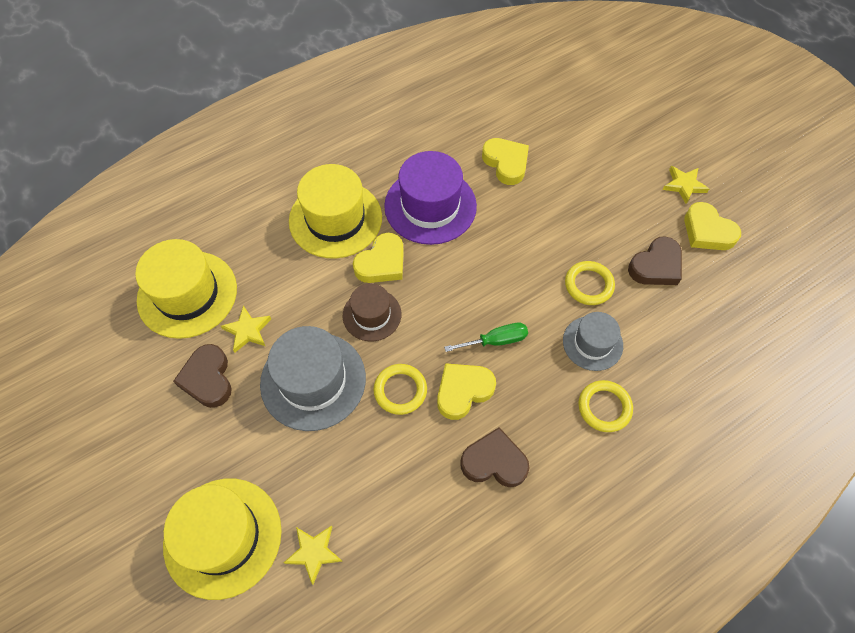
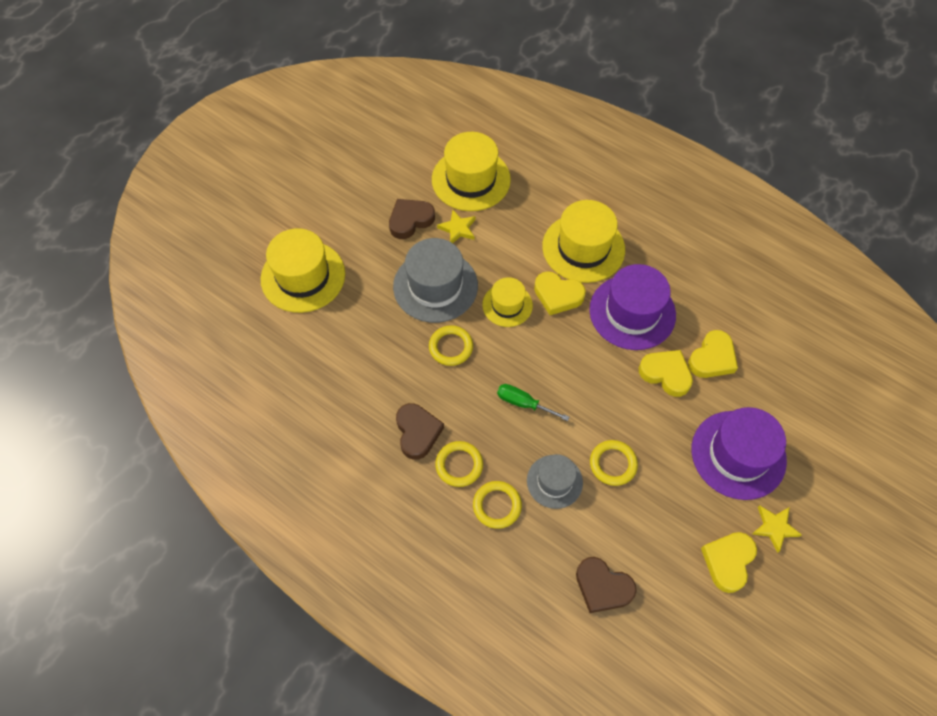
camera: 70 degrees right, 0 degrees up
yellow star [284,525,343,585] -> none
brown hat [343,283,401,341] -> yellow hat [482,277,533,327]
yellow heart [437,363,496,420] -> yellow heart moved to [639,350,693,397]
green screwdriver [444,323,528,352] -> green screwdriver turned 150 degrees clockwise [497,384,569,421]
brown heart [628,236,682,285] -> brown heart moved to [576,557,637,613]
none -> yellow ring [435,441,483,487]
none -> purple hat [692,407,787,500]

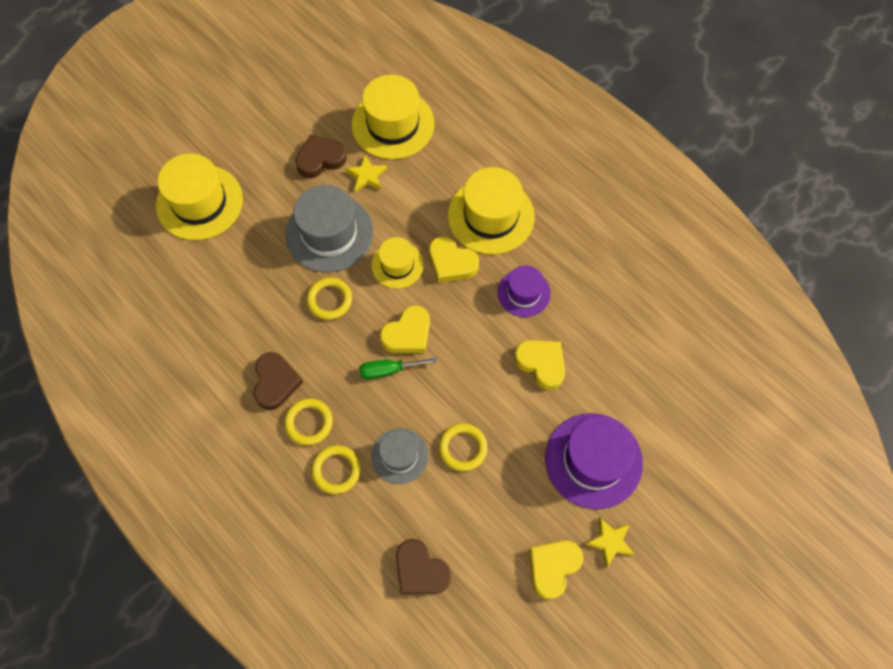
camera: 10 degrees right, 5 degrees up
green screwdriver [497,384,569,421] -> green screwdriver turned 45 degrees counterclockwise [359,358,437,379]
purple hat [589,264,676,350] -> purple hat [498,265,551,317], size x0.59
yellow heart [688,330,738,378] -> yellow heart moved to [380,305,430,353]

